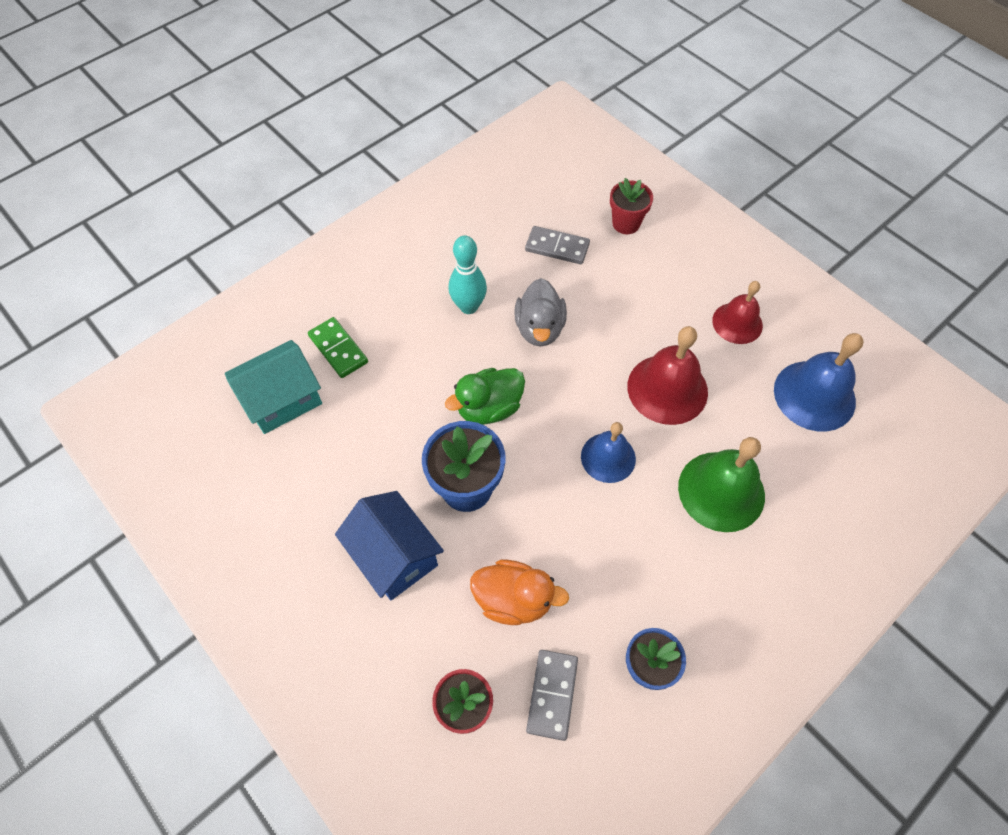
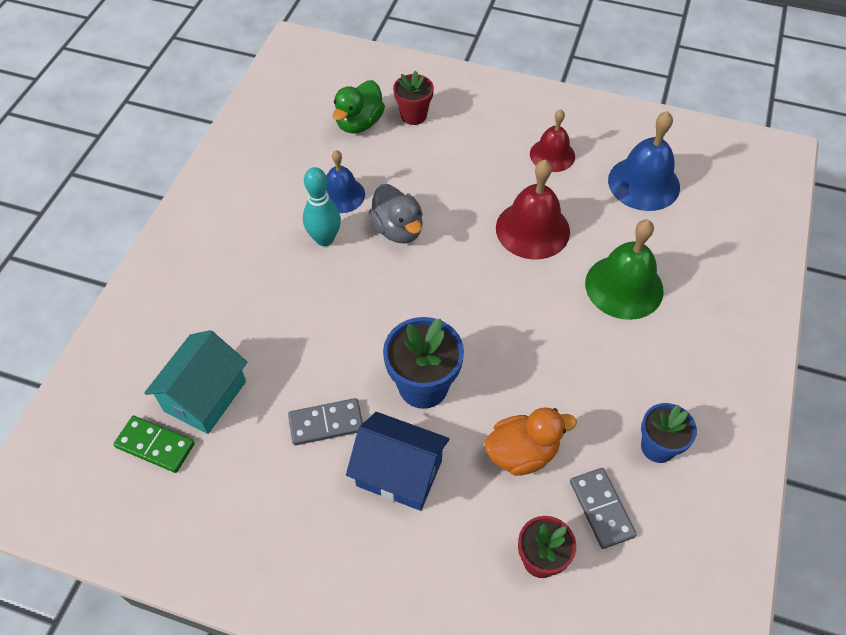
camera: 30 degrees left, 5 degrees down
green domino [308,317,368,378] -> green domino moved to [114,416,195,473]
green duck [445,368,525,425] -> green duck moved to [333,80,385,134]
grey domino [525,226,590,264] -> grey domino moved to [288,398,363,445]
blue bell [581,422,636,483] -> blue bell moved to [326,150,365,213]

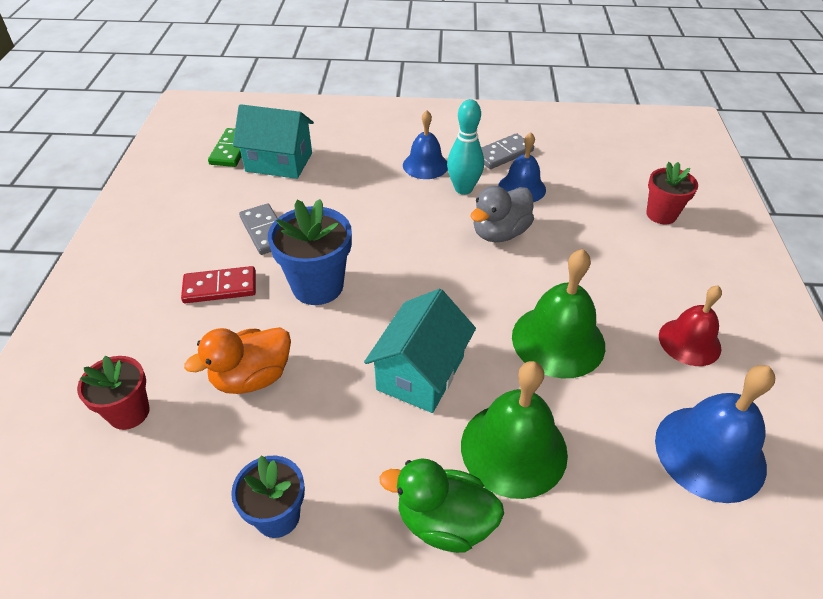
camera: 75 degrees right, 10 degrees down
green duck [333,80,385,134] -> green duck moved to [379,458,504,553]
blue house [346,412,450,511] -> red domino [181,266,256,303]
orange duck [484,407,577,476] -> orange duck turned 90 degrees clockwise [184,327,291,394]
red bell [496,160,570,259] -> green bell [512,249,605,379]
grey domino [570,468,637,549] -> grey domino moved to [481,133,534,169]
none -> turquoise house [364,289,476,413]
none -> blue bell [403,110,448,179]

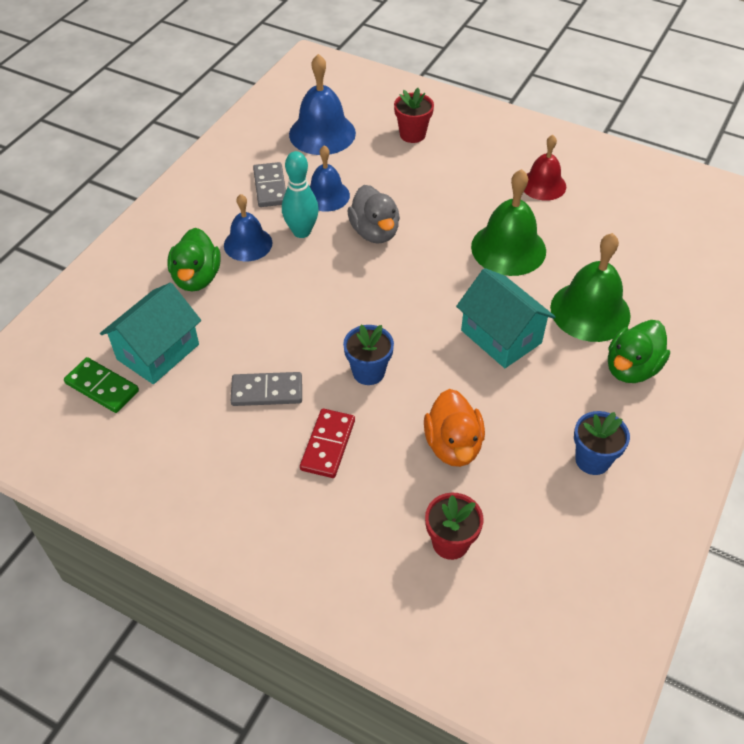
camera: 65 degrees left, 5 degrees up
blue flower pot [268,199,352,305] -> blue flower pot [343,325,394,385], size x0.65
blue bell [655,365,775,503] -> blue bell moved to [289,54,356,155]
none -> green duck [167,228,221,291]

